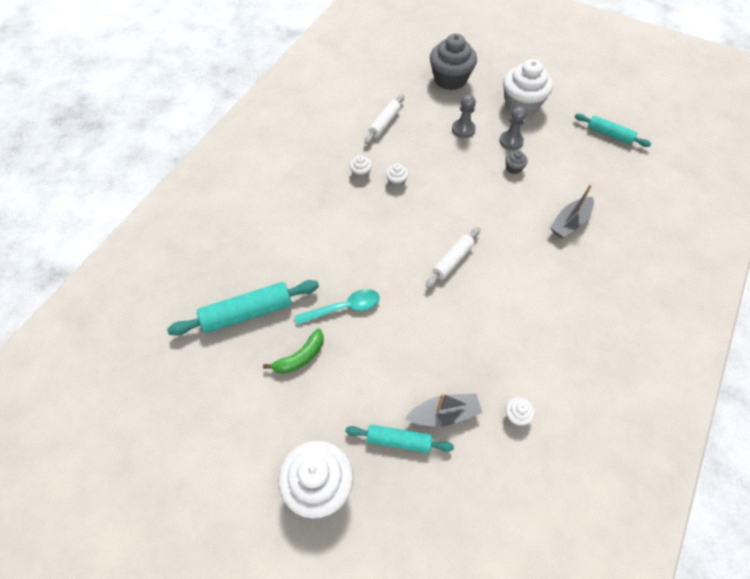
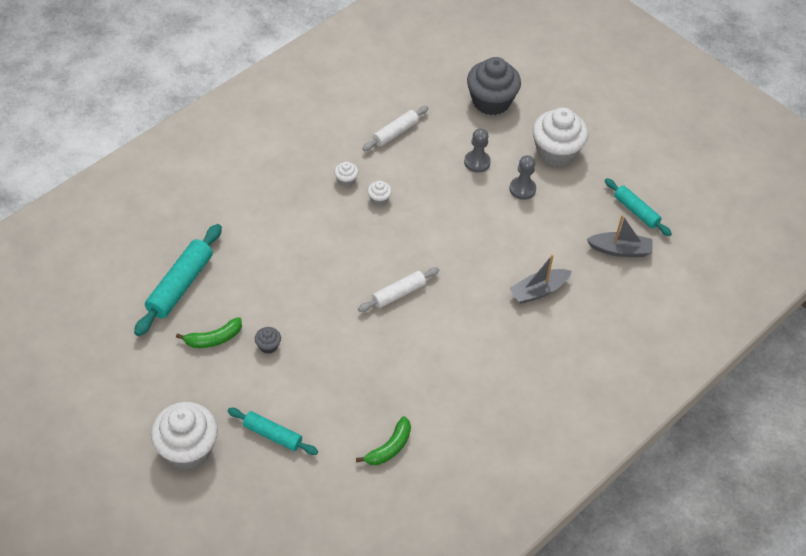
camera: 15 degrees right, 5 degrees down
turquoise rolling pin [167,280,319,336] -> turquoise rolling pin turned 60 degrees counterclockwise [134,224,222,336]
turquoise spoon [295,289,380,325] -> none
grey boat [405,393,482,427] -> grey boat moved to [586,215,653,257]
grey cupcake [505,150,528,174] -> grey cupcake moved to [255,327,281,354]
white cupcake [505,397,534,426] -> green banana [356,416,411,465]

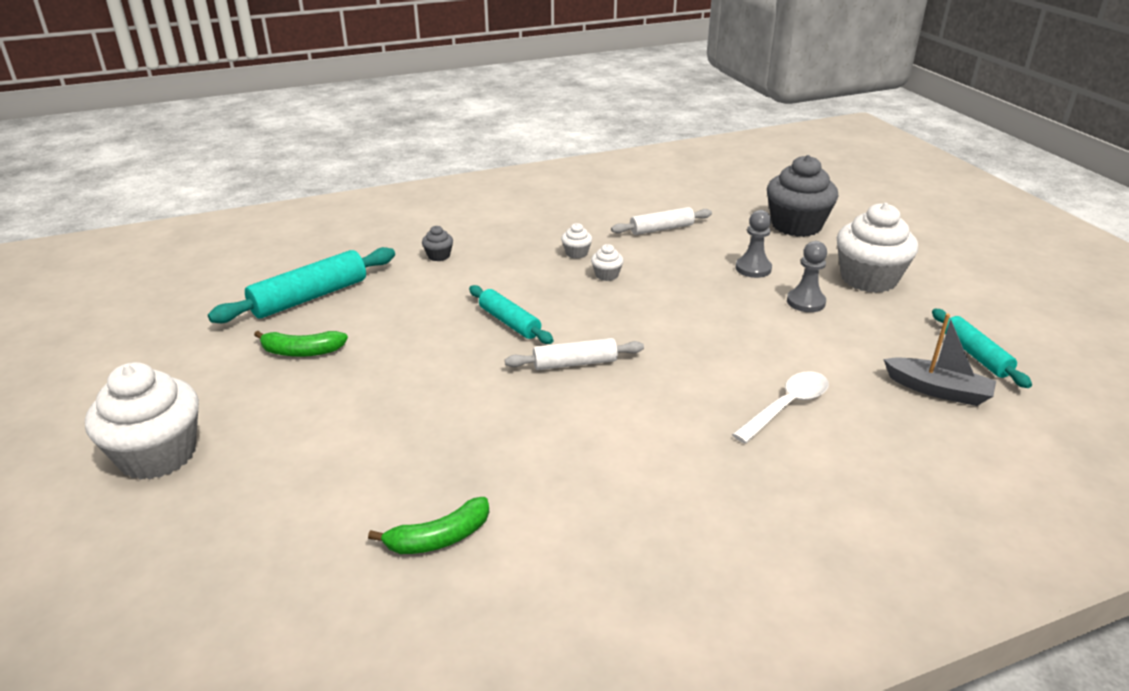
camera: 25 degrees right, 20 degrees down
turquoise rolling pin [228,408,318,455] -> turquoise rolling pin moved to [469,285,553,344]
grey cupcake [255,327,281,354] -> grey cupcake moved to [422,226,453,261]
grey boat [509,255,572,304] -> white spoon [732,371,829,443]

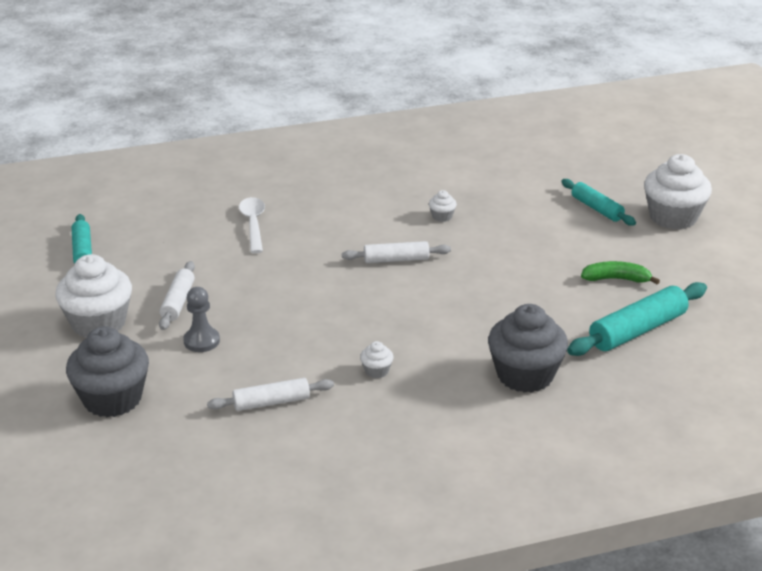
camera: 175 degrees left, 0 degrees up
green banana [368,497,489,554] -> none
grey cupcake [422,226,453,261] -> grey cupcake [488,304,568,393], size x2.36
turquoise rolling pin [469,285,553,344] -> turquoise rolling pin moved to [562,179,636,226]
white cupcake [591,244,624,281] -> white cupcake moved to [429,190,457,222]
white spoon [732,371,829,443] -> white spoon turned 120 degrees clockwise [239,197,265,253]
grey pawn [787,241,827,312] -> white rolling pin [159,261,195,330]
grey boat [883,314,996,406] -> none

